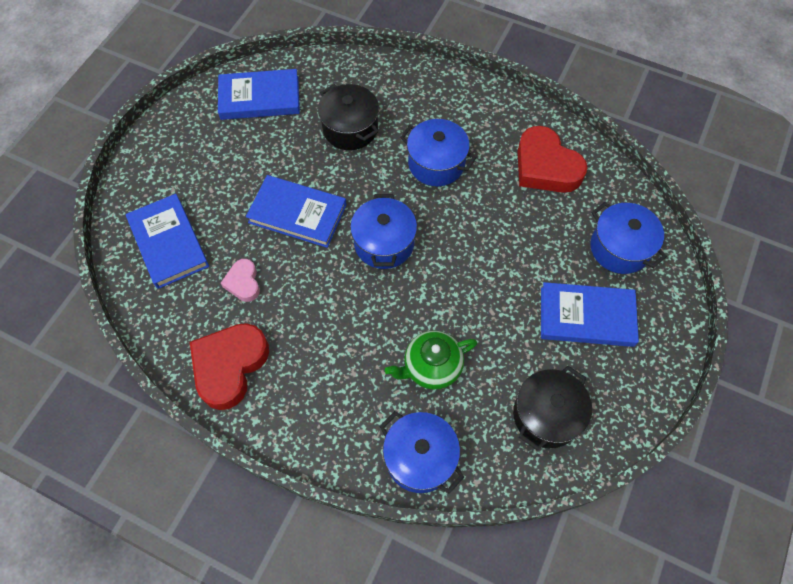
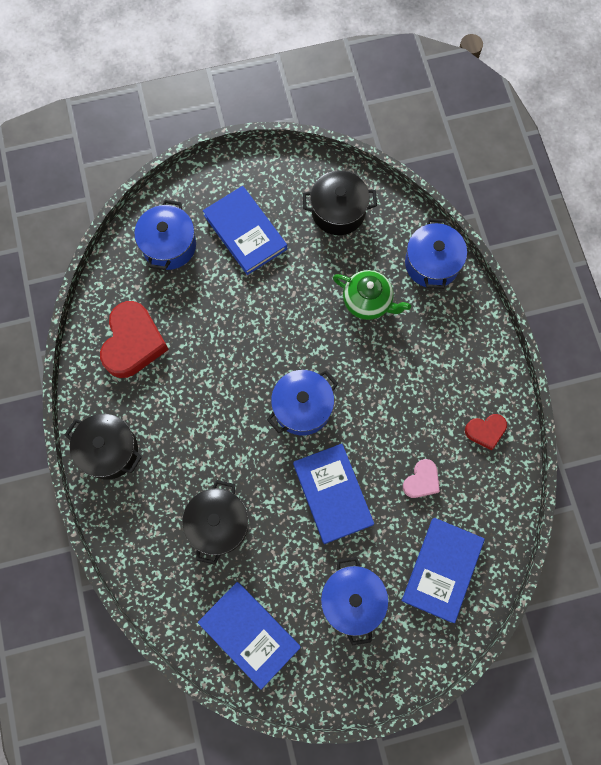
camera: 130 degrees left, 10 degrees up
red heart [190,323,269,410] -> red heart [465,414,507,450], size x0.53
blue pot [400,119,477,186] -> blue pot moved to [321,557,389,646]
none -> black pot [65,414,142,480]

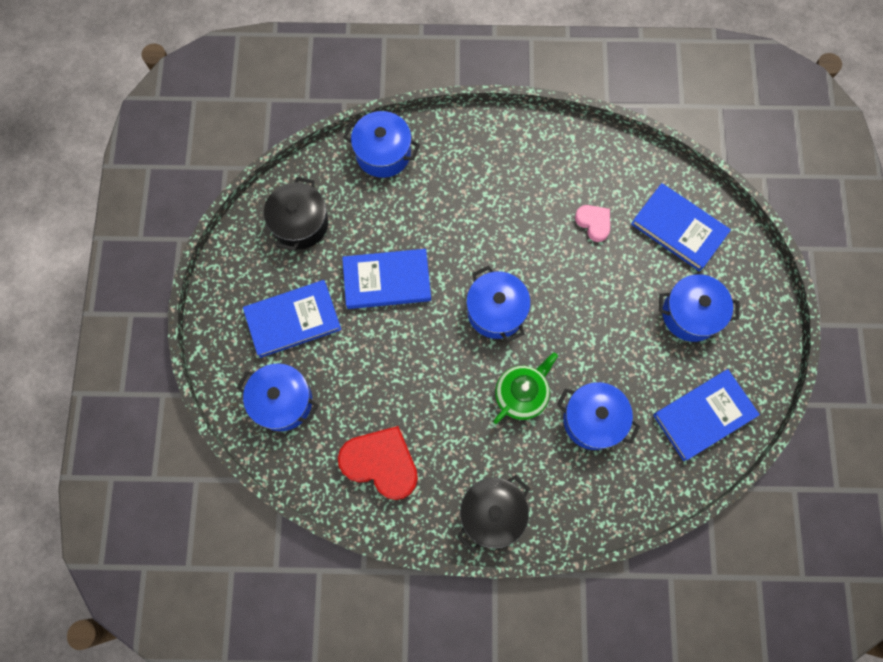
camera: 75 degrees left, 0 degrees up
black pot [182,480,248,565] -> blue pot [557,382,640,450]
blue book [293,444,374,544] -> blue book moved to [342,249,431,309]
green teapot [333,270,411,320] -> green teapot moved to [493,352,558,424]
red heart [465,414,507,450] -> none

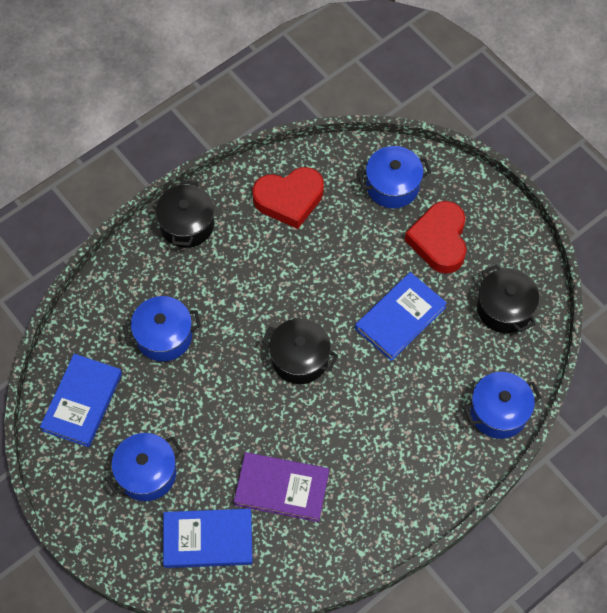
camera: 140 degrees right, 10 degrees down
blue book [243,280,341,358] -> red heart [405,201,467,274]
blue pot [466,266,531,342] -> black pot [262,318,338,384]
green teapot [493,352,558,424] -> none
pink heart [575,205,610,242] -> purple book [234,452,329,522]

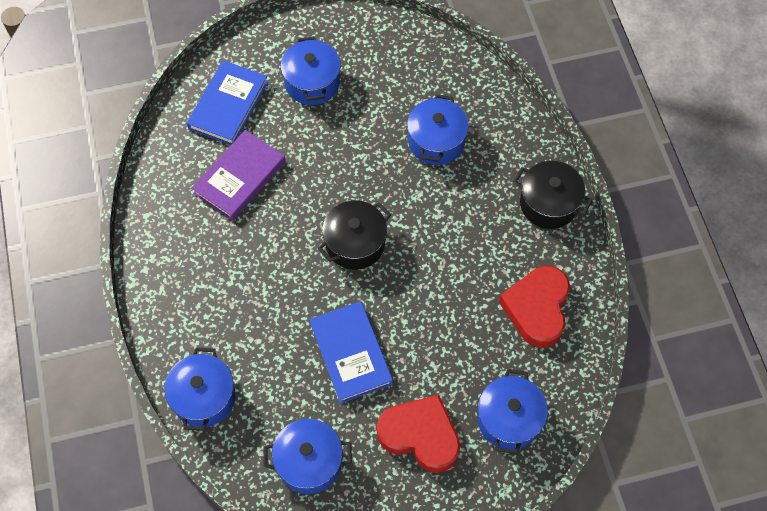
camera: 115 degrees right, 0 degrees up
blue book [40,354,122,447] -> none
black pot [477,264,539,333] -> blue pot [263,419,352,494]

